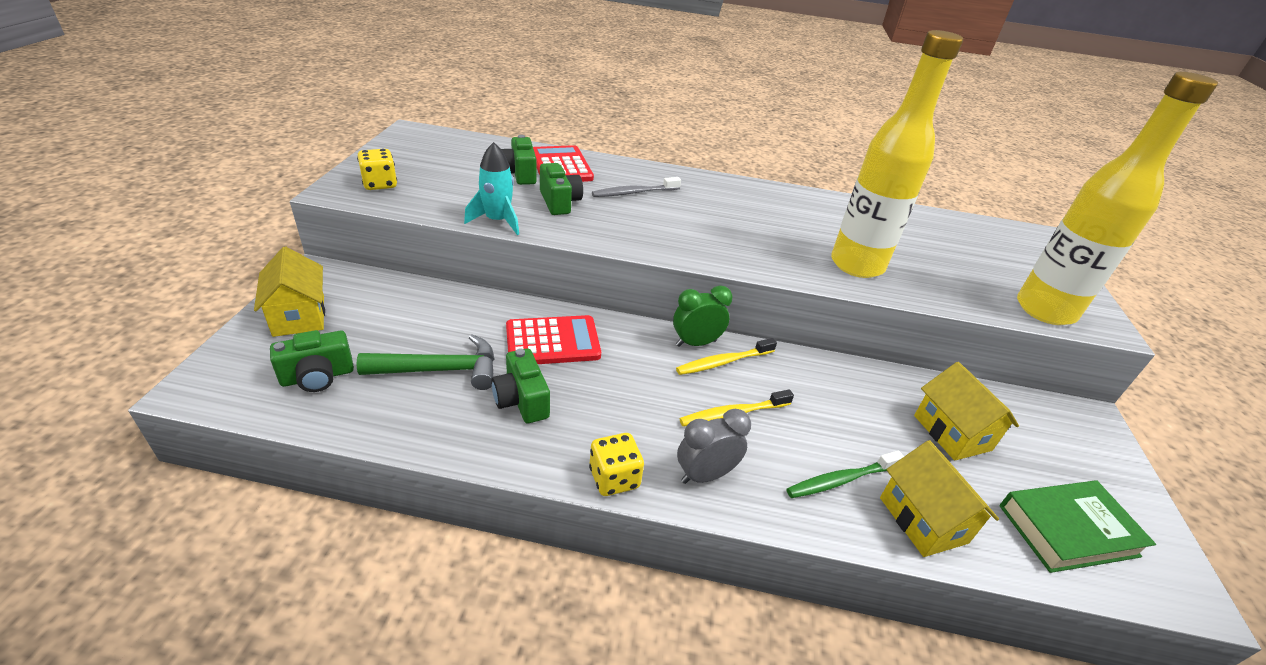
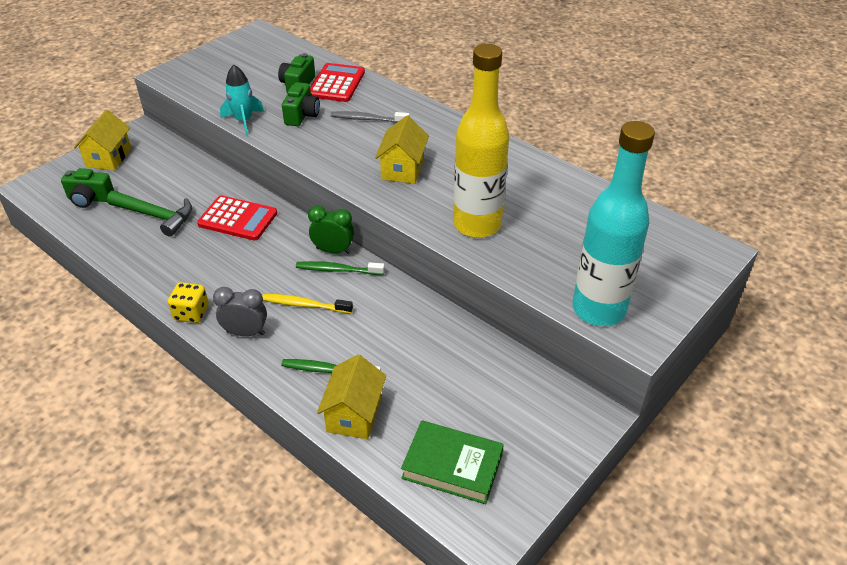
camera: 35 degrees right, 5 degrees up
yellow dice [357,149,397,190] -> none
green camera [491,348,550,423] -> none
yellow toothbrush [676,338,777,375] -> green toothbrush [296,261,385,275]
yellow house [914,362,1019,461] -> yellow house moved to [375,115,429,184]
yellow bottle [1017,72,1218,325] -> turquoise bottle [572,121,655,326]

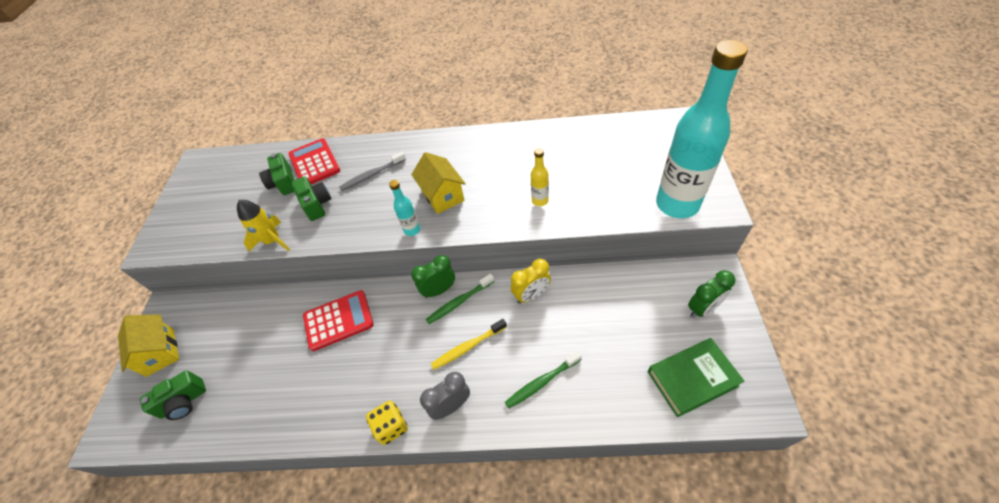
camera: 35 degrees left, 10 degrees up
green hammer [107,191,192,237] -> none
turquoise rocket [220,65,264,135] -> yellow rocket [237,200,290,252]
yellow house [317,355,386,439] -> none
yellow bottle [453,44,509,238] -> yellow bottle [531,148,549,206], size x0.41
none -> turquoise bottle [389,180,420,236]
none -> yellow clock [511,259,551,304]
none -> green clock [688,270,735,318]

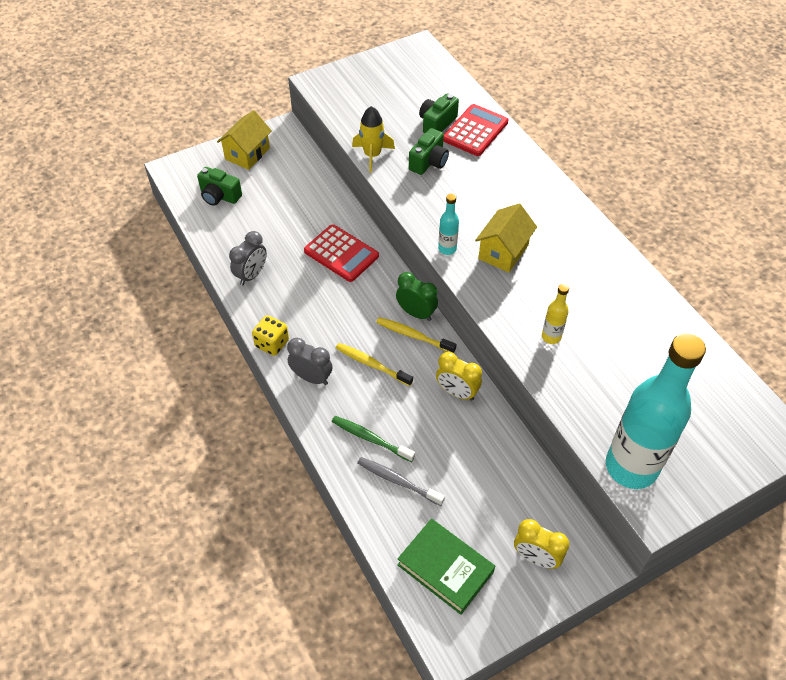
camera: 55 degrees right, 0 degrees up
grey toothbrush [339,152,406,191] -> grey toothbrush moved to [357,457,445,506]
green toothbrush [426,273,495,324] -> yellow toothbrush [376,317,456,353]
green clock [688,270,735,318] -> yellow clock [514,519,569,569]
none -> grey clock [229,231,267,285]

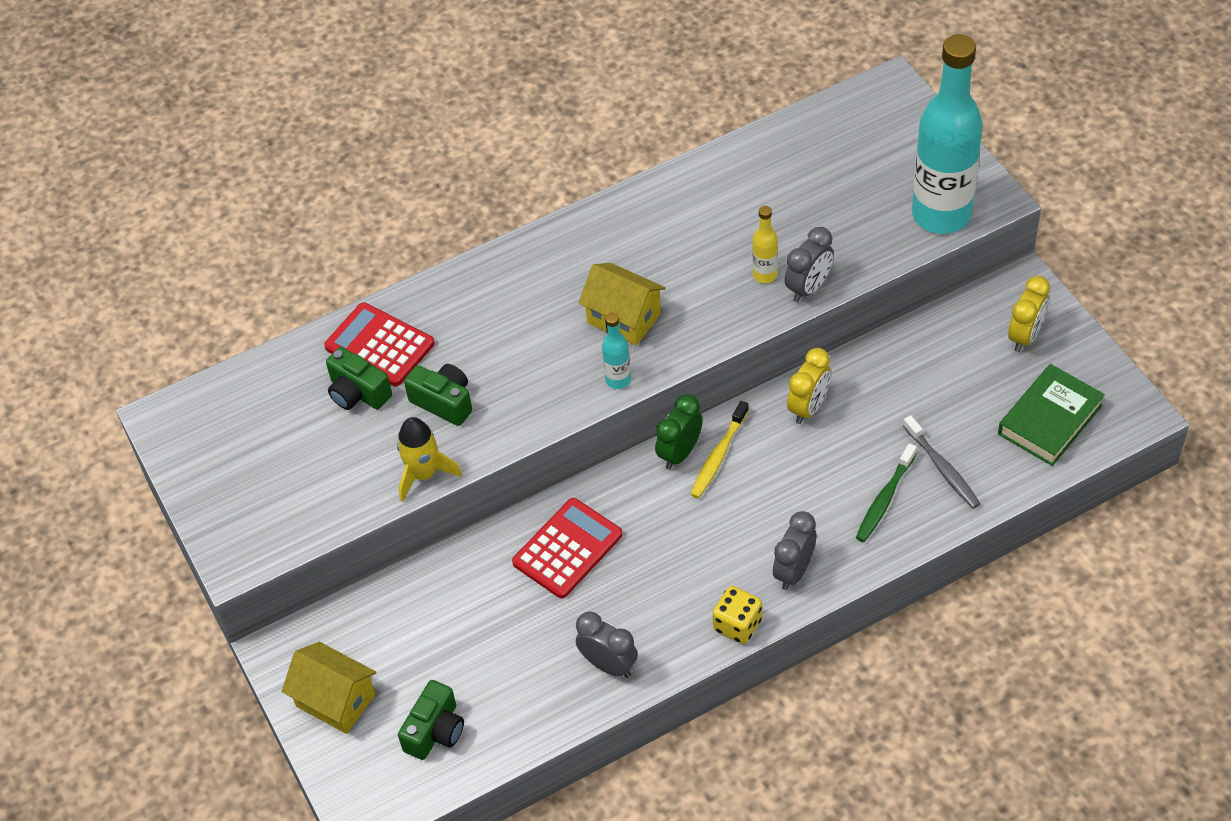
camera: 85 degrees left, 0 degrees up
yellow toothbrush [336,343,413,386] -> none
grey toothbrush [357,457,445,506] -> grey toothbrush turned 60 degrees counterclockwise [903,415,981,509]
none -> grey clock [785,227,834,302]

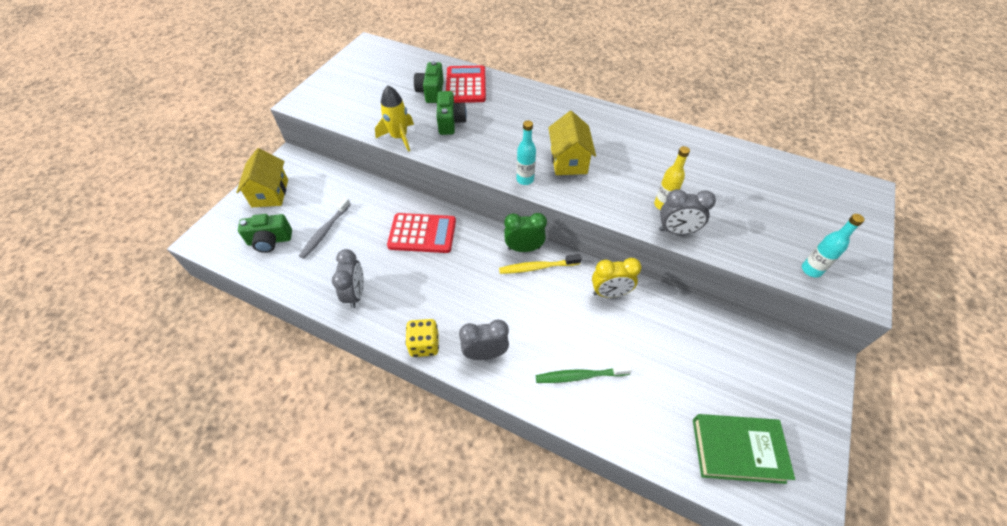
camera: 50 degrees right, 0 degrees up
grey toothbrush [903,415,981,509] -> grey toothbrush moved to [299,197,351,259]
turquoise bottle [912,34,983,234] -> turquoise bottle [802,214,865,278], size x0.41
yellow clock [1008,276,1050,352] -> none

